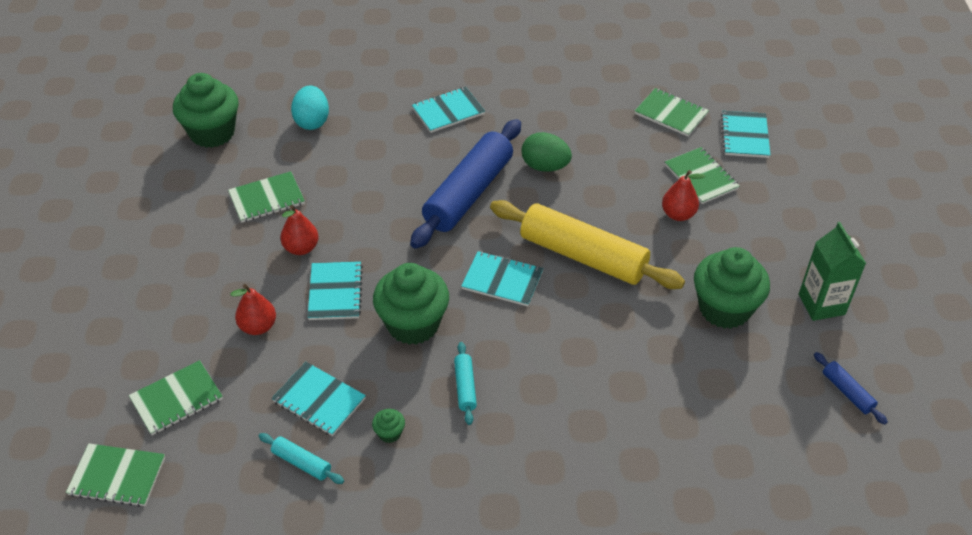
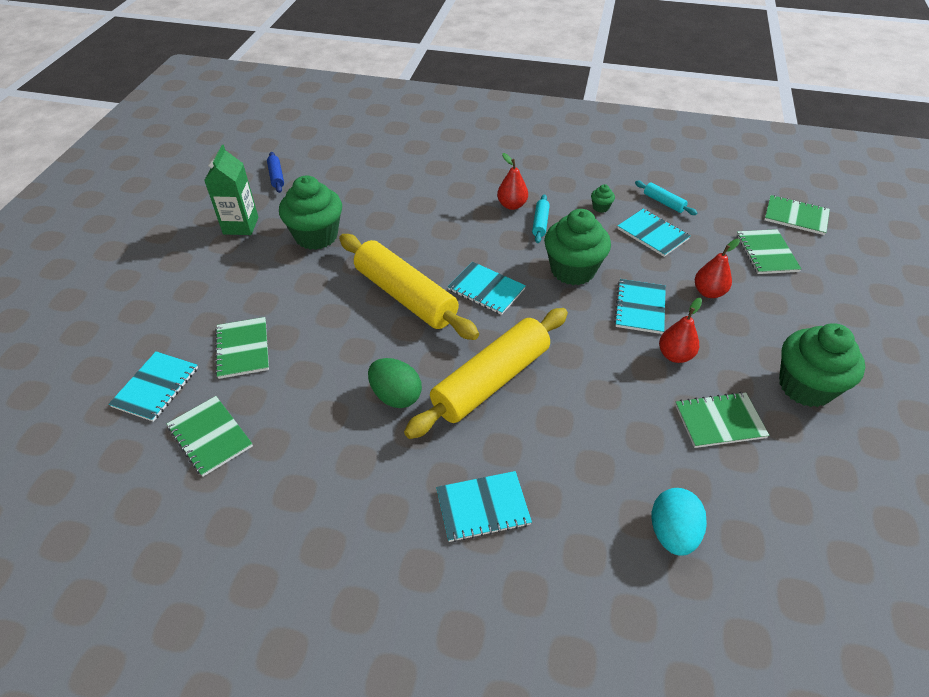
camera: 165 degrees left, 0 degrees up
green notebook [129,360,223,435] -> green notebook turned 75 degrees counterclockwise [737,229,801,274]
green cupcake [173,73,239,148] -> green cupcake moved to [779,323,865,407]
blue rolling pin [410,119,521,249] -> yellow rolling pin [404,308,568,439]
red pear [662,170,705,221] -> red pear moved to [497,153,528,210]

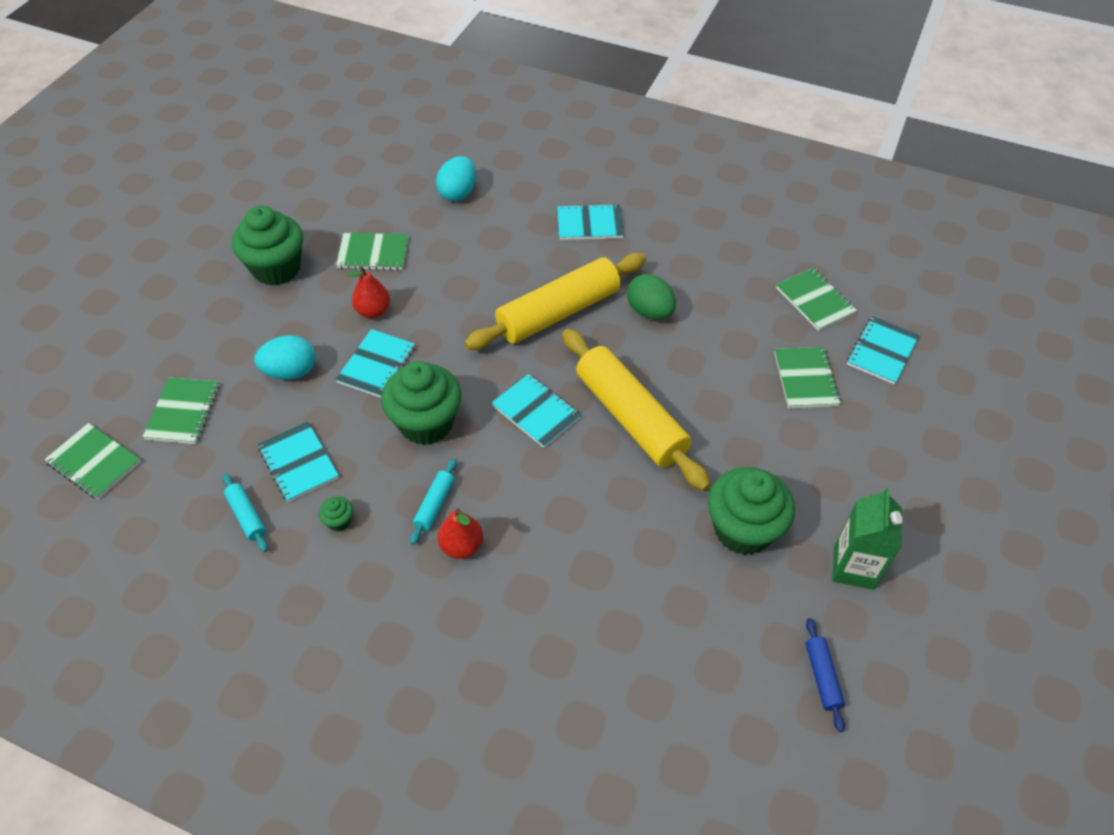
camera: 170 degrees left, 5 degrees up
red pear [695,239,740,298] -> turquoise egg [254,335,316,380]

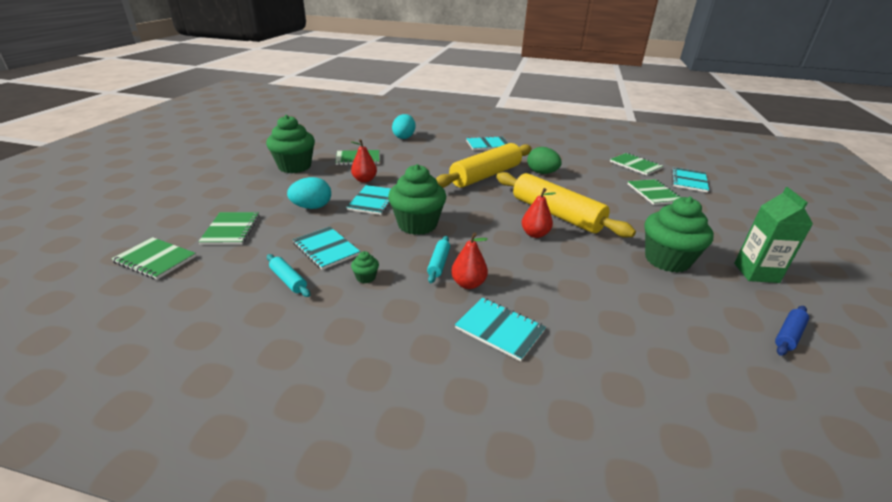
camera: 10 degrees left, 20 degrees down
turquoise notebook [492,374,581,448] -> turquoise notebook moved to [455,298,546,361]
blue rolling pin [806,618,845,732] -> blue rolling pin turned 60 degrees clockwise [775,306,809,356]
none -> red pear [522,188,556,238]

